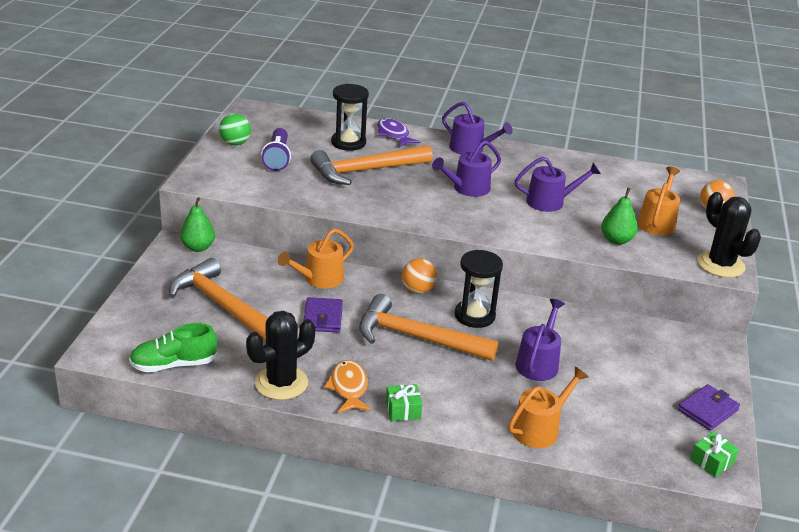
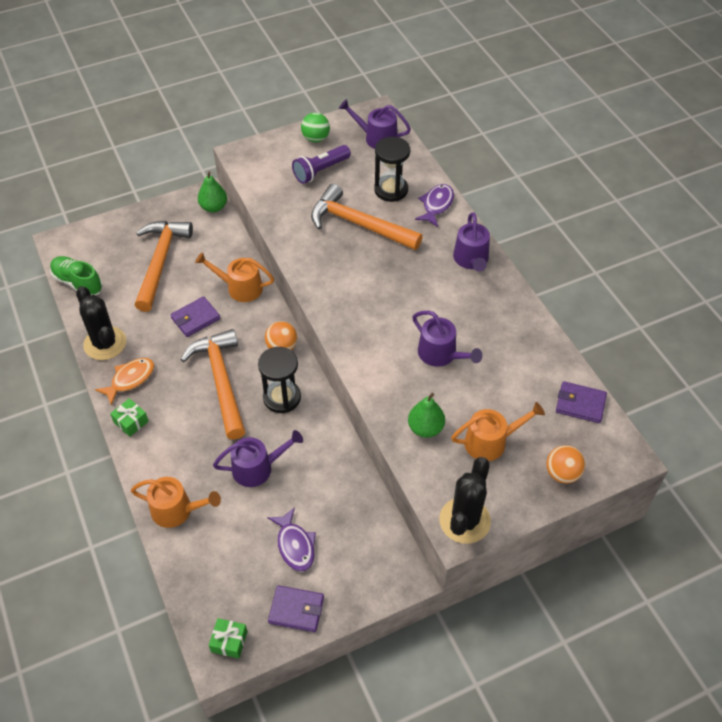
camera: 55 degrees right, 20 degrees up
black cactus [246,311,315,400] -> black cactus turned 45 degrees clockwise [76,286,126,360]
purple watering can [432,140,501,197] -> purple watering can moved to [339,99,411,149]
none -> purple fish [267,507,316,572]
none -> purple wallet [556,381,607,423]

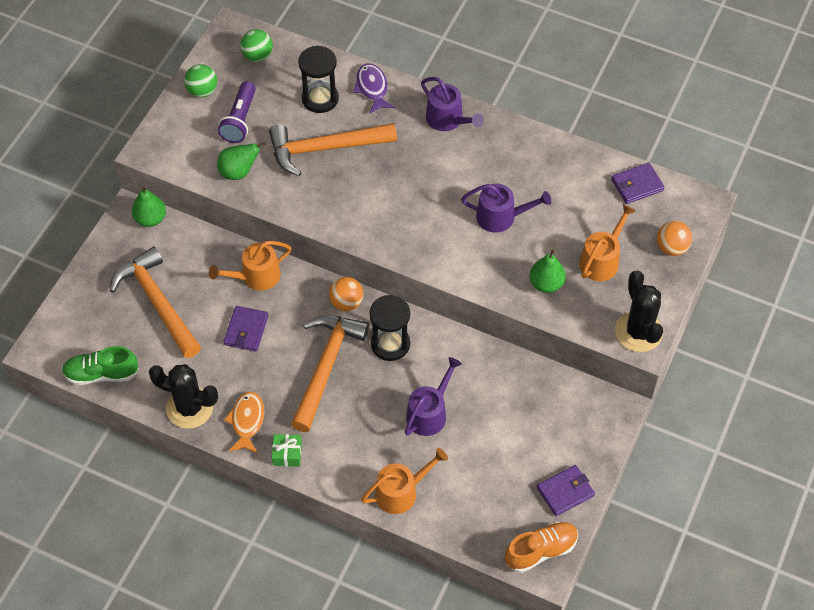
camera: 40 degrees left, 5 degrees up
orange hammer [180,329,245,440] -> orange hammer turned 75 degrees clockwise [291,315,369,432]
green gift [209,618,248,659] -> orange shoe [505,522,578,573]
purple fish [267,507,316,572] -> none
purple watering can [339,99,411,149] -> green ball [240,29,273,62]
none -> green pear [217,142,267,180]

